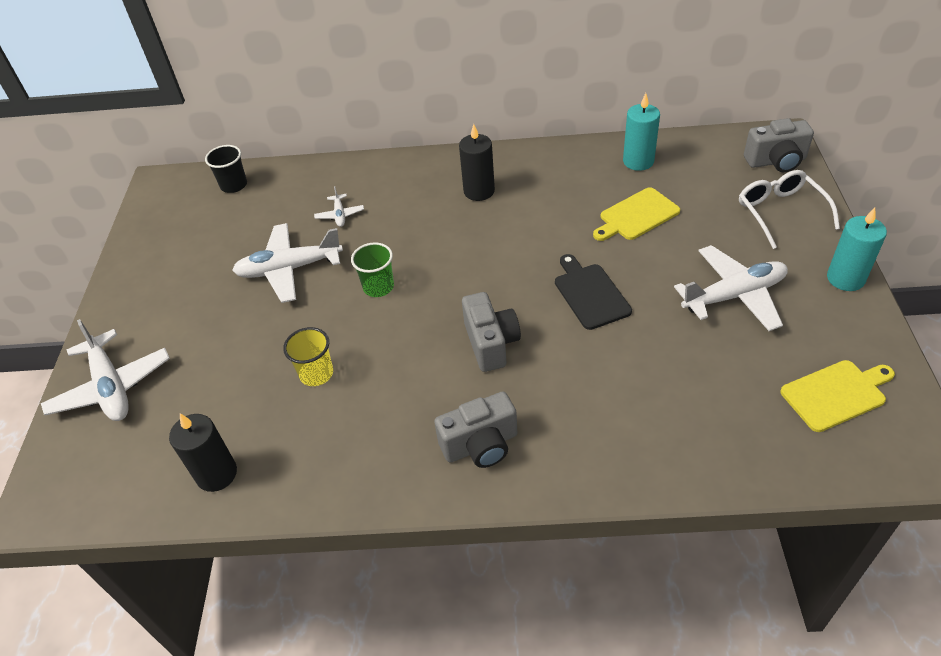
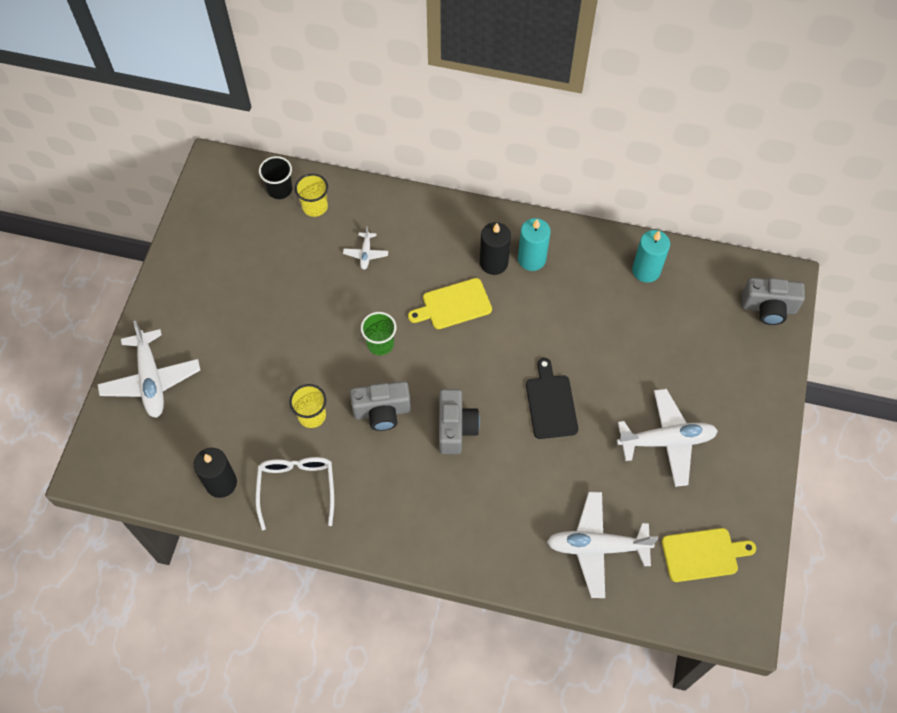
camera: 10 degrees right, 15 degrees up
white plane [232,223,343,303] -> white plane moved to [547,492,658,598]
grey camera [434,392,517,468] -> grey camera moved to [350,381,411,431]
yellow cutting board [593,187,680,241] -> yellow cutting board moved to [408,278,492,329]
white glasses [739,170,840,249] -> white glasses moved to [256,457,334,530]
turquoise candle [827,207,887,291] -> turquoise candle moved to [518,218,551,271]
none -> yellow cup [295,174,328,217]

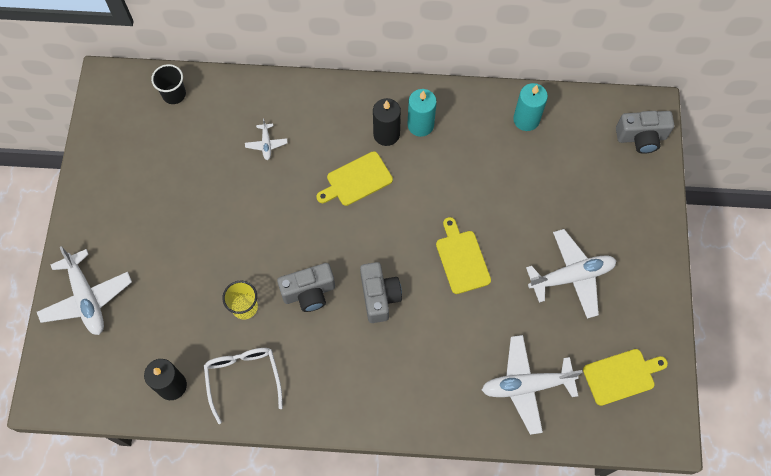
camera: 10 degrees left, 5 degrees up
yellow cup [295,174,328,217] -> none
green cup [361,312,396,355] -> none
black cutting board [526,358,578,439] -> yellow cutting board [436,217,491,294]

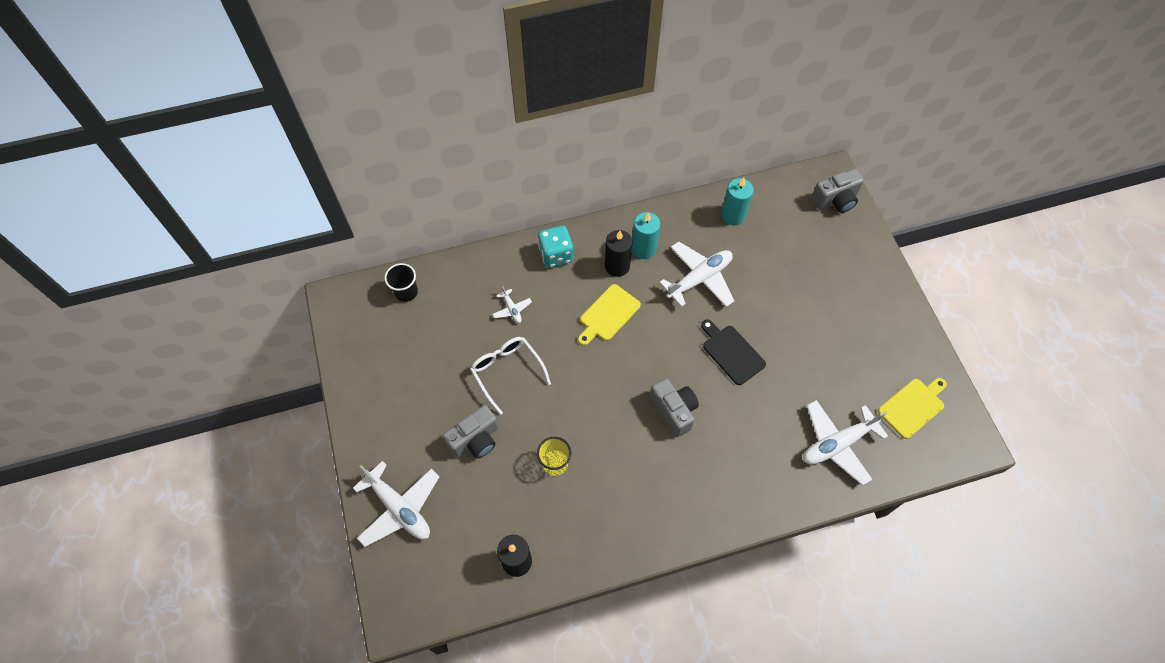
camera: 20 degrees left, 5 degrees down
white glasses [204,348,283,424] -> white glasses moved to [470,337,551,415]
grey camera [277,263,335,312] -> grey camera moved to [443,405,499,459]
yellow cutting board [436,217,491,294] -> black cutting board [701,319,766,385]
white plane [526,229,617,319] -> white plane moved to [659,242,734,307]
none -> turquoise dice [538,226,573,268]

